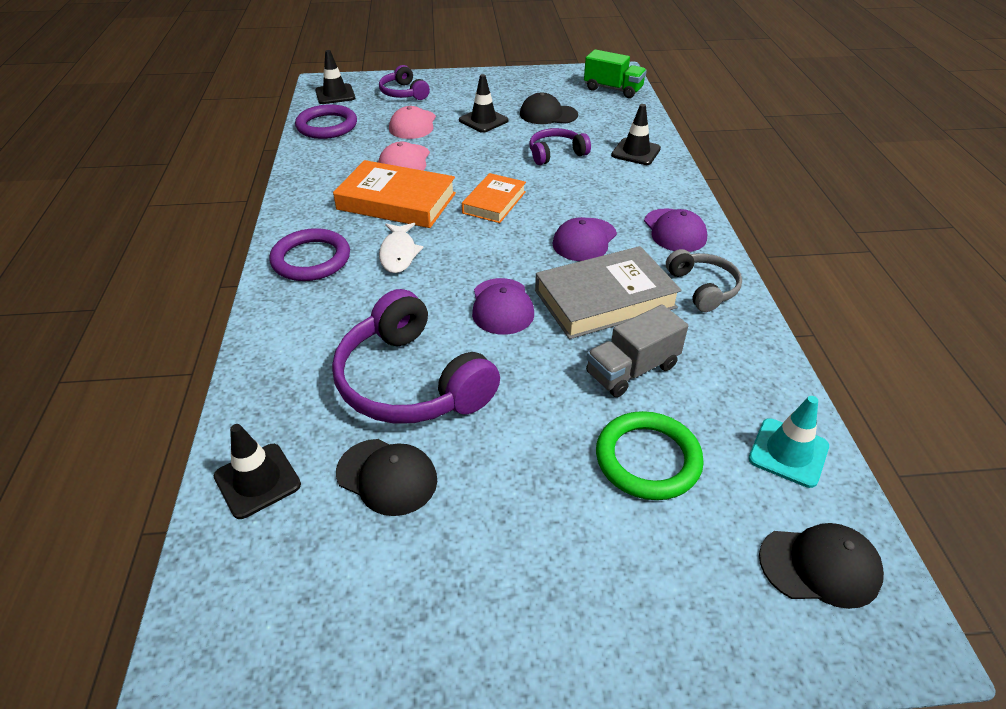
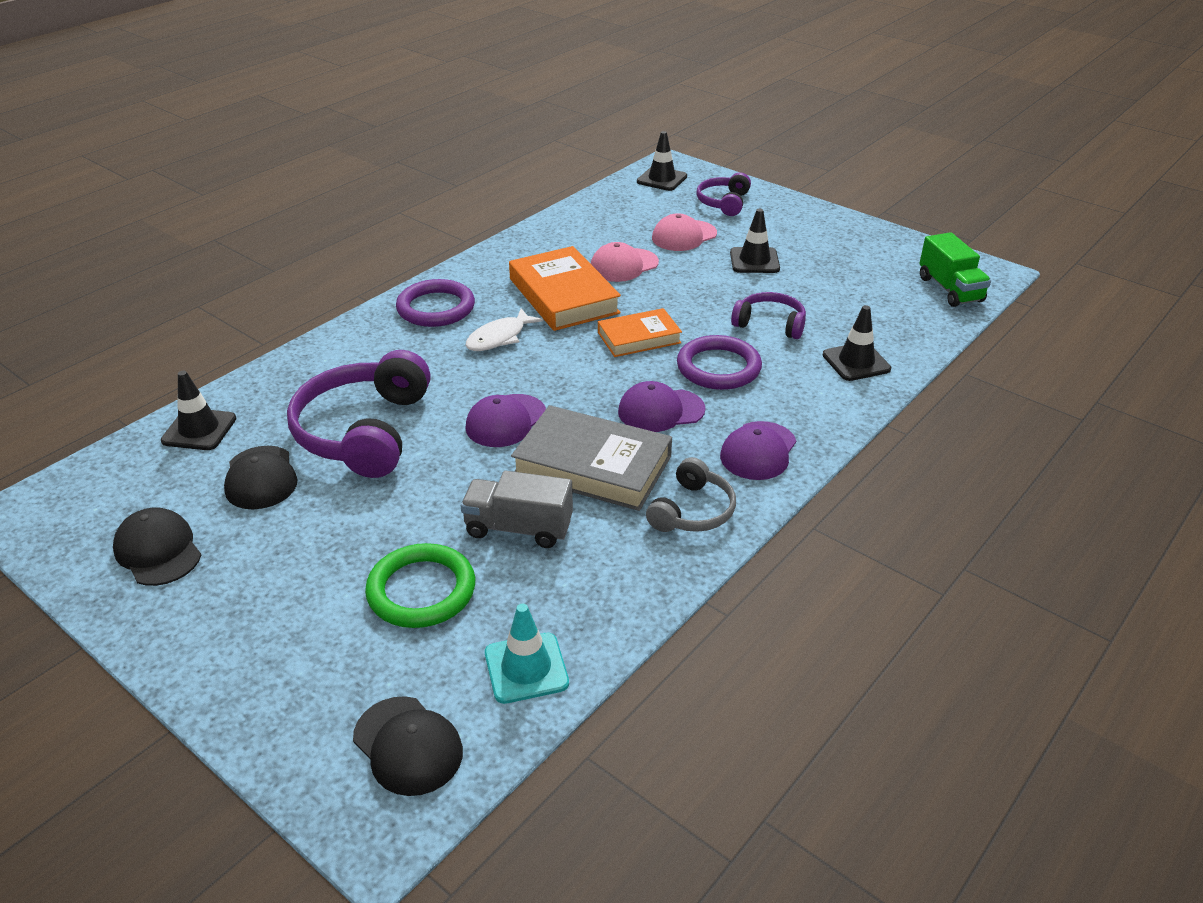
camera: 45 degrees right, 5 degrees down
purple ring [295,104,357,139] -> purple ring moved to [677,335,762,390]
black cap [520,93,578,124] -> black cap moved to [113,507,201,586]

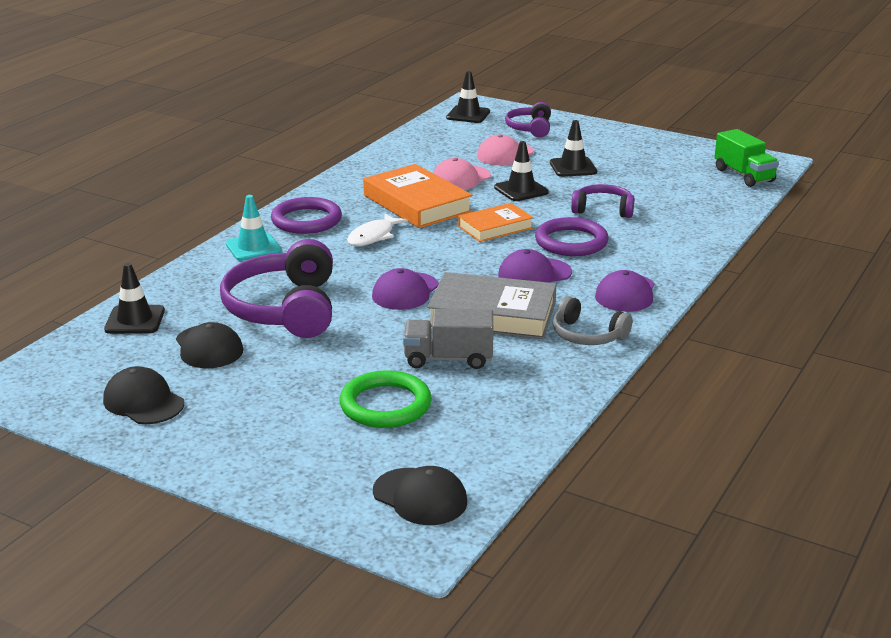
camera: 10 degrees left, 10 degrees down
turquoise traffic cone [485,604,569,704] -> turquoise traffic cone moved to [226,195,282,261]
grey headphones [646,457,736,532] -> grey headphones turned 105 degrees clockwise [553,296,632,345]
black traffic cone [822,305,891,381] -> black traffic cone moved to [494,141,549,201]

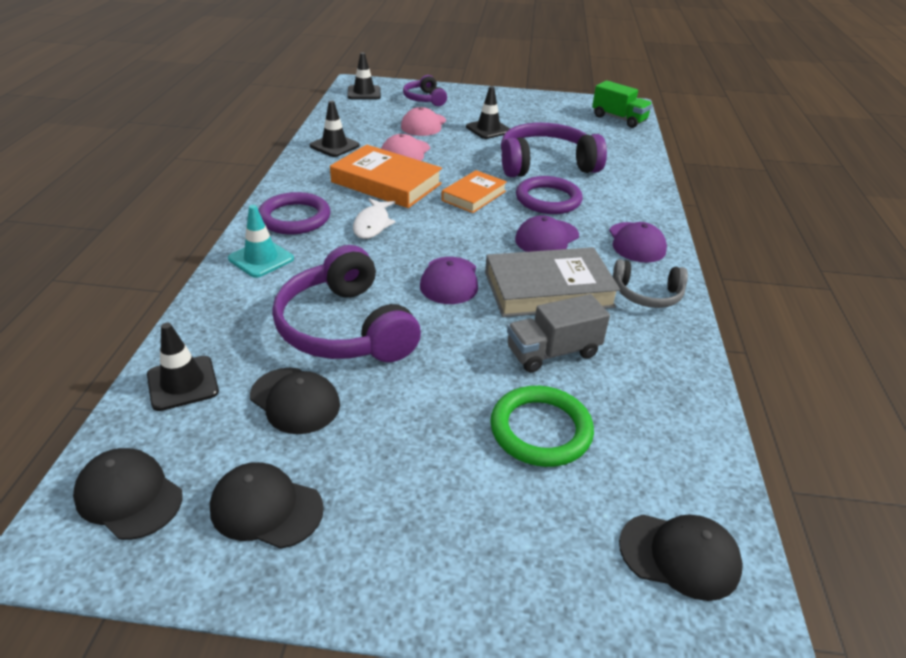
camera: 25 degrees left, 10 degrees up
black traffic cone [494,141,549,201] -> black traffic cone moved to [310,100,360,157]
purple headphones [571,184,634,218] -> purple headphones [501,123,607,177], size x1.83
none -> black cap [73,448,183,540]

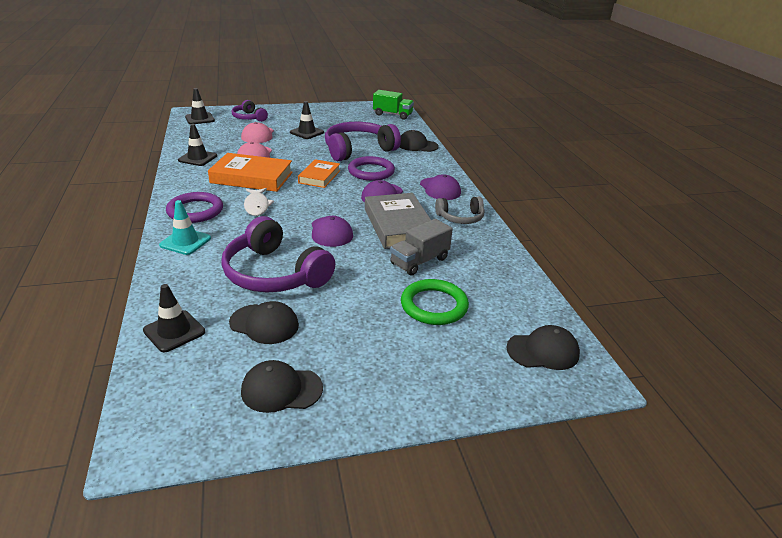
camera: 20 degrees left, 5 degrees down
black cap [73,448,183,540] -> black cap moved to [400,130,439,152]
grey book [485,247,620,317] -> grey book turned 75 degrees counterclockwise [365,193,431,249]

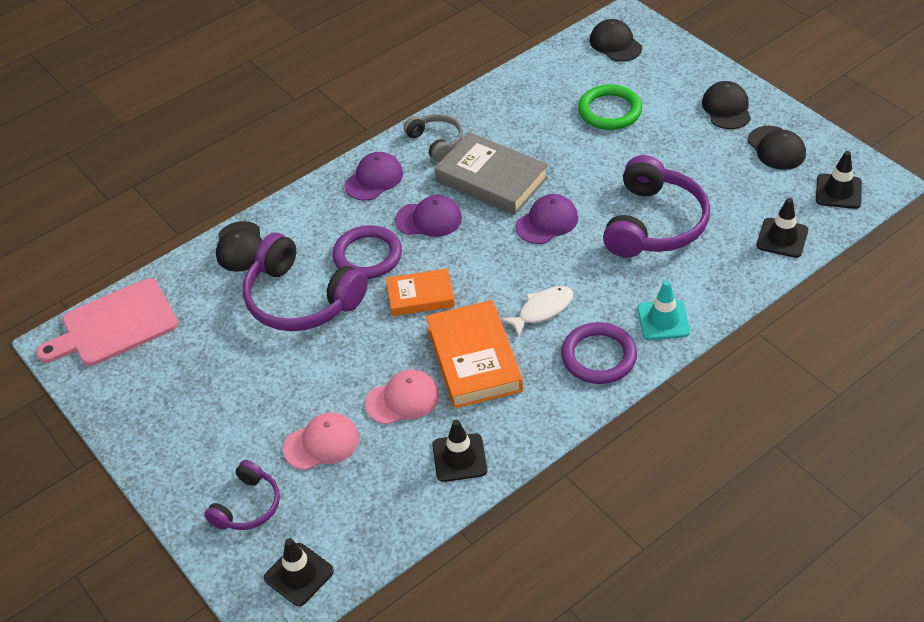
camera: 110 degrees left, 15 degrees up
black cap [229,301,299,344] -> black cap moved to [702,81,751,129]
black traffic cone [290,101,324,139] -> black traffic cone moved to [816,151,862,209]
grey book [365,193,431,249] -> grey book turned 75 degrees clockwise [435,132,548,215]
green truck [373,90,414,120] -> pink cutting board [36,278,178,366]
grey truck [390,219,453,275] -> none

